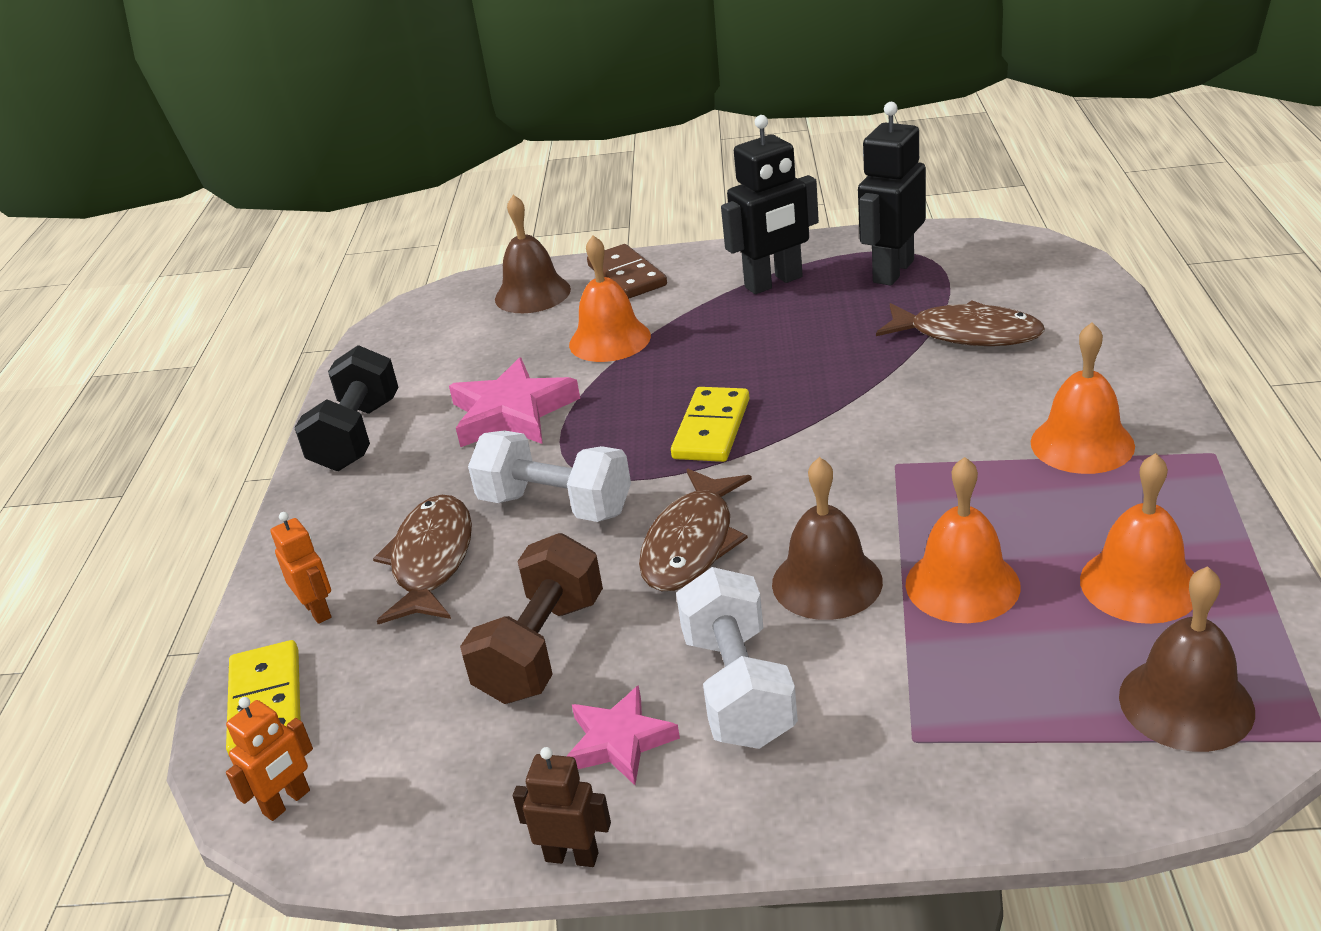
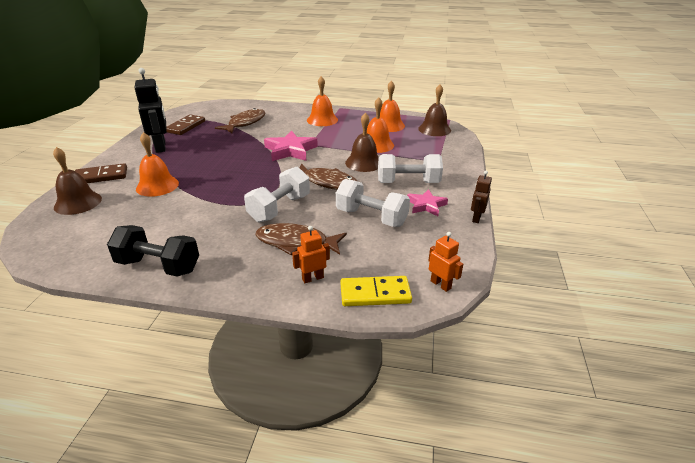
camera: 85 degrees left, 0 degrees up
pink star [449,357,580,447] -> pink star moved to [264,130,318,161]
brown dumbbell [460,533,603,704] -> white dumbbell [336,179,410,227]
yellow domino [671,387,749,462] -> none
black robot [858,102,926,286] -> brown domino [166,114,205,135]

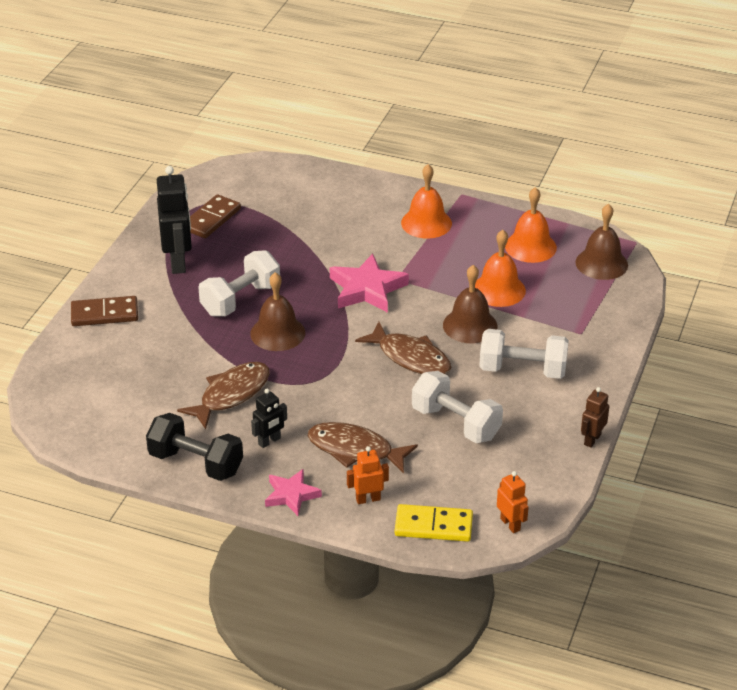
camera: 10 degrees right, 5 degrees up
brown bell [53,147,102,215] -> brown bell moved to [250,272,305,351]
orange bell [136,132,179,197] -> none
brown fish [215,108,265,133] -> brown fish moved to [177,362,270,429]
white dumbbell [244,167,310,223] -> white dumbbell moved to [198,250,280,317]
pink star [407,189,448,216] -> pink star moved to [265,469,322,516]
none -> black robot [251,389,287,448]

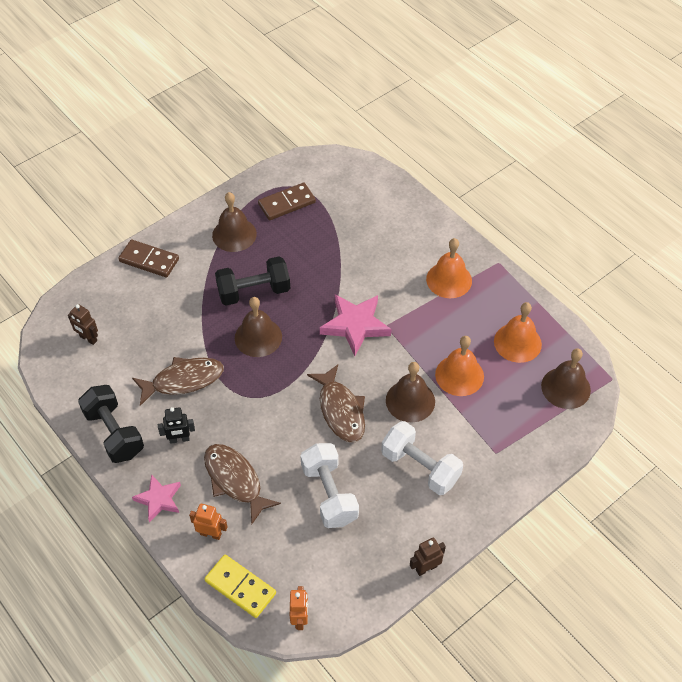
camera: 30 degrees right, 15 degrees up
black robot [157,166,192,274] -> brown bell [212,192,257,252]
white dumbbell [198,250,280,317] -> black dumbbell [215,256,290,306]
none -> brown robot [68,304,98,345]

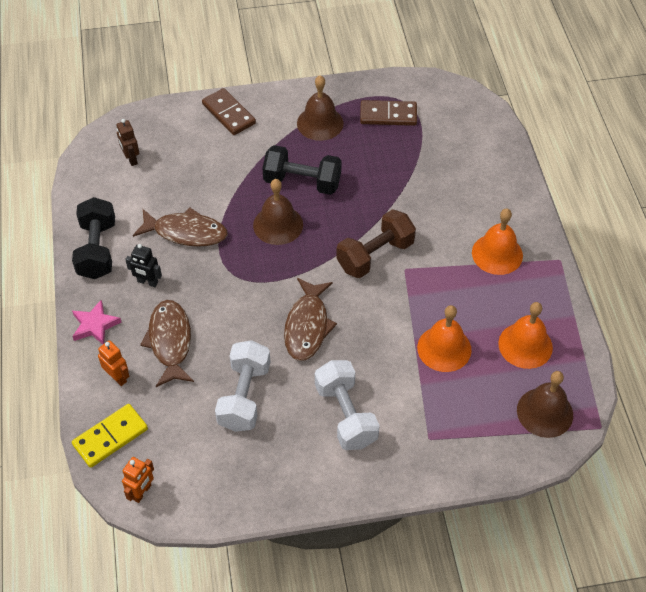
camera: 30 degrees right, 0 degrees up
yellow domino [204,555,276,618] -> yellow domino turned 75 degrees clockwise [72,404,148,468]
pink star [320,295,391,356] -> brown dumbbell [336,209,416,278]
brown bell [386,362,435,422] -> none
brown robot [410,537,446,576] -> none

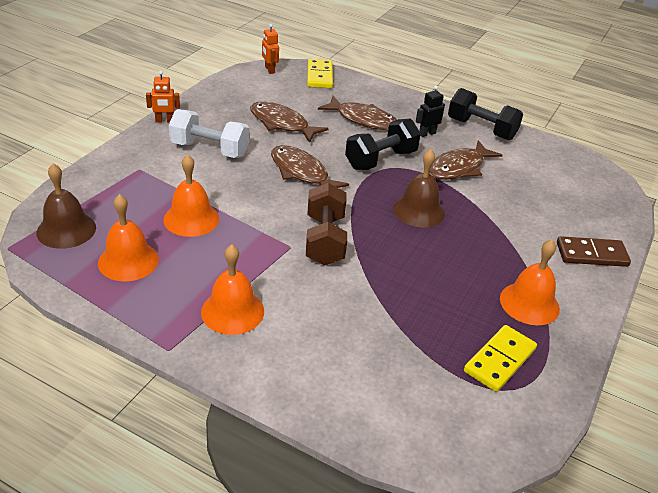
camera: 125 degrees right, 15 degrees down
pink star [72,300,122,344] -> none
orange robot [98,340,129,386] -> orange robot moved to [146,71,180,123]
brown robot [116,119,139,166] -> none
white dumbbell [215,340,271,432] -> brown fish [250,102,329,143]
black dumbbell [262,145,342,195] -> black dumbbell moved to [345,119,421,170]
brown bell [297,75,344,141] -> orange bell [500,240,560,325]
brown domino [360,100,417,126] -> yellow domino [464,325,537,392]

